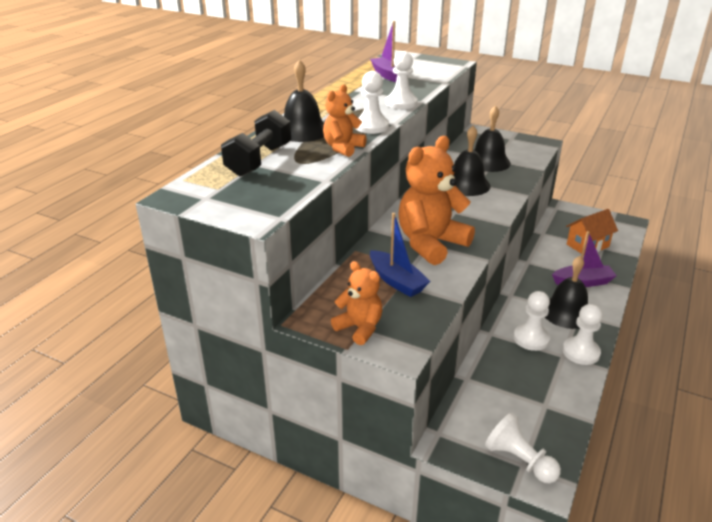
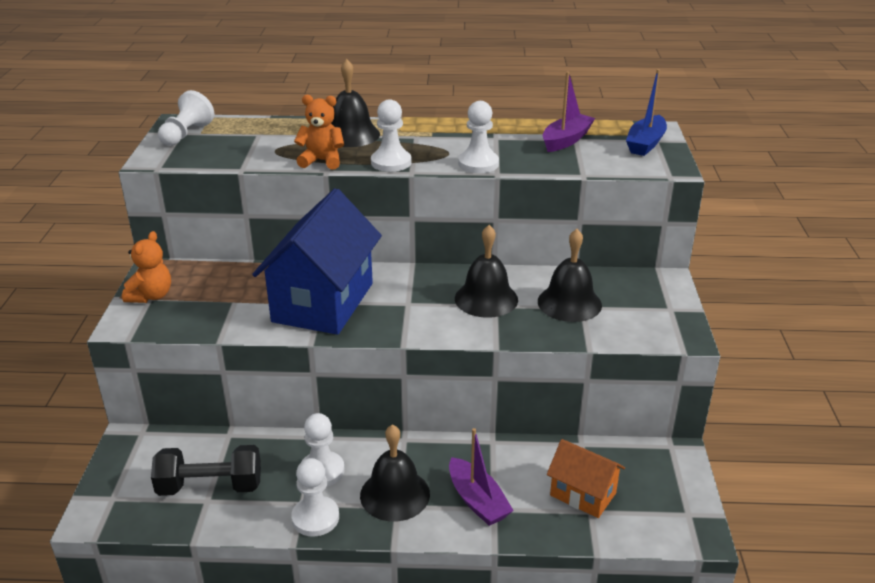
camera: 65 degrees right, 0 degrees up
black dumbbell [221,110,291,176] -> black dumbbell moved to [151,445,261,496]
blue boat [370,213,430,297] -> blue boat moved to [626,69,667,156]
orange teddy bear [399,136,475,265] -> blue house [252,188,382,335]
white pawn [485,413,561,483] -> white pawn moved to [158,90,214,146]

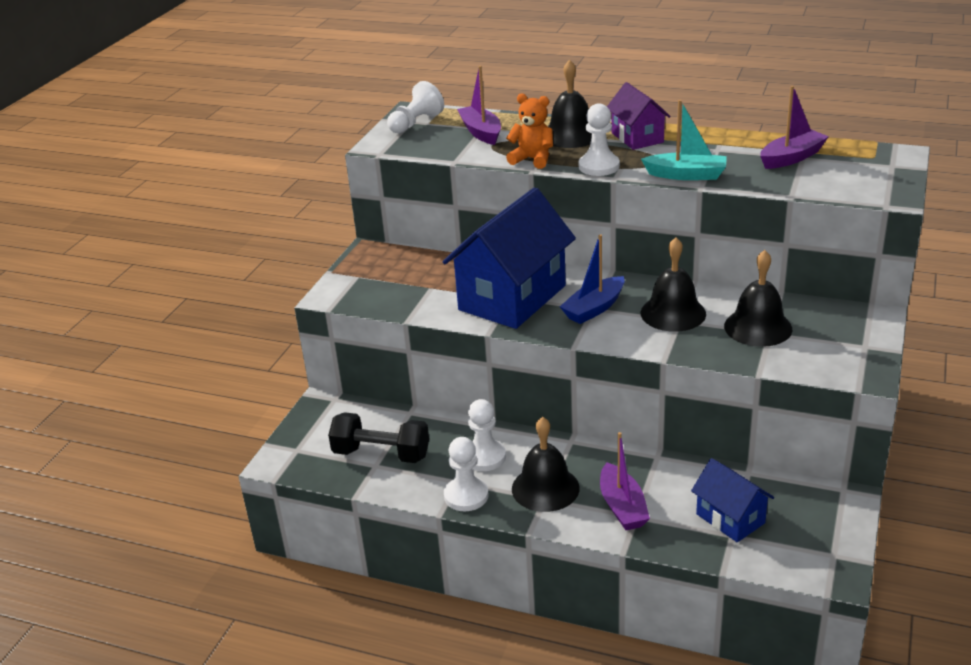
camera: 20 degrees right, 0 degrees up
orange teddy bear [122,231,171,303] -> none
white pawn [458,101,499,173] -> turquoise boat [641,100,727,180]
orange house [547,439,625,518] -> blue house [691,458,774,542]
blue boat [626,69,667,156] -> blue boat moved to [560,234,625,324]
none -> purple boat [457,66,501,145]
none -> purple house [607,82,670,150]

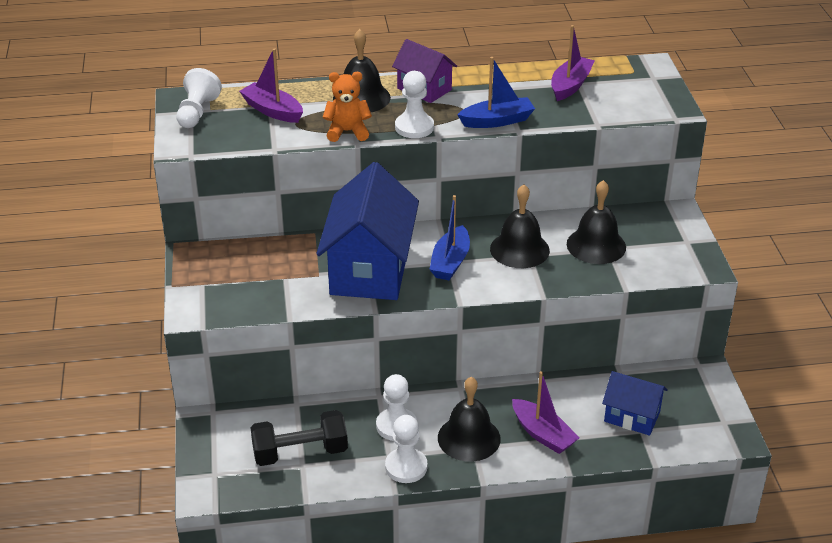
camera: 30 degrees left, 5 degrees up
turquoise boat [641,100,727,180] -> blue boat [457,57,535,128]

